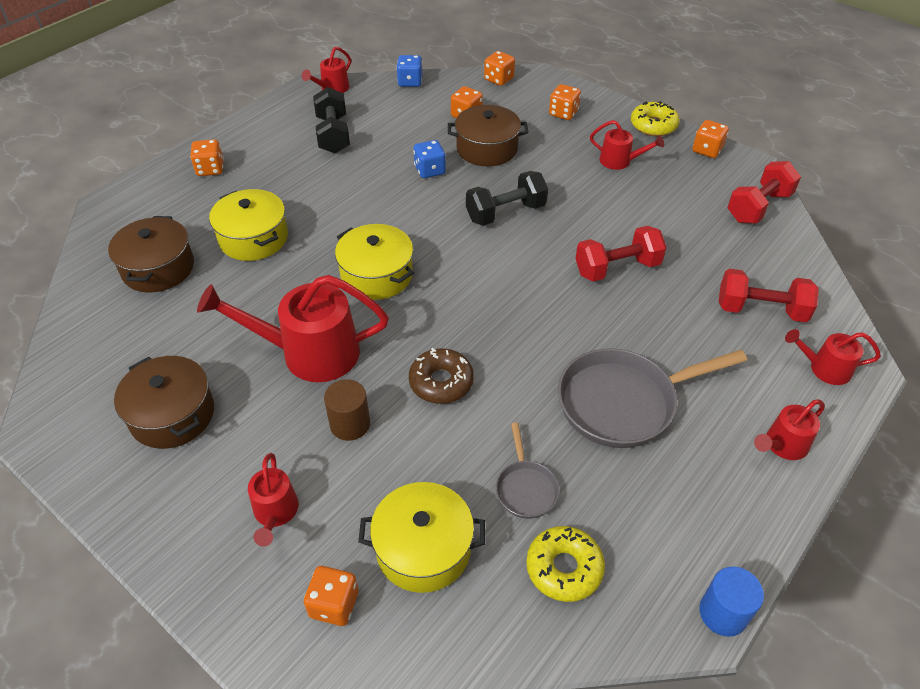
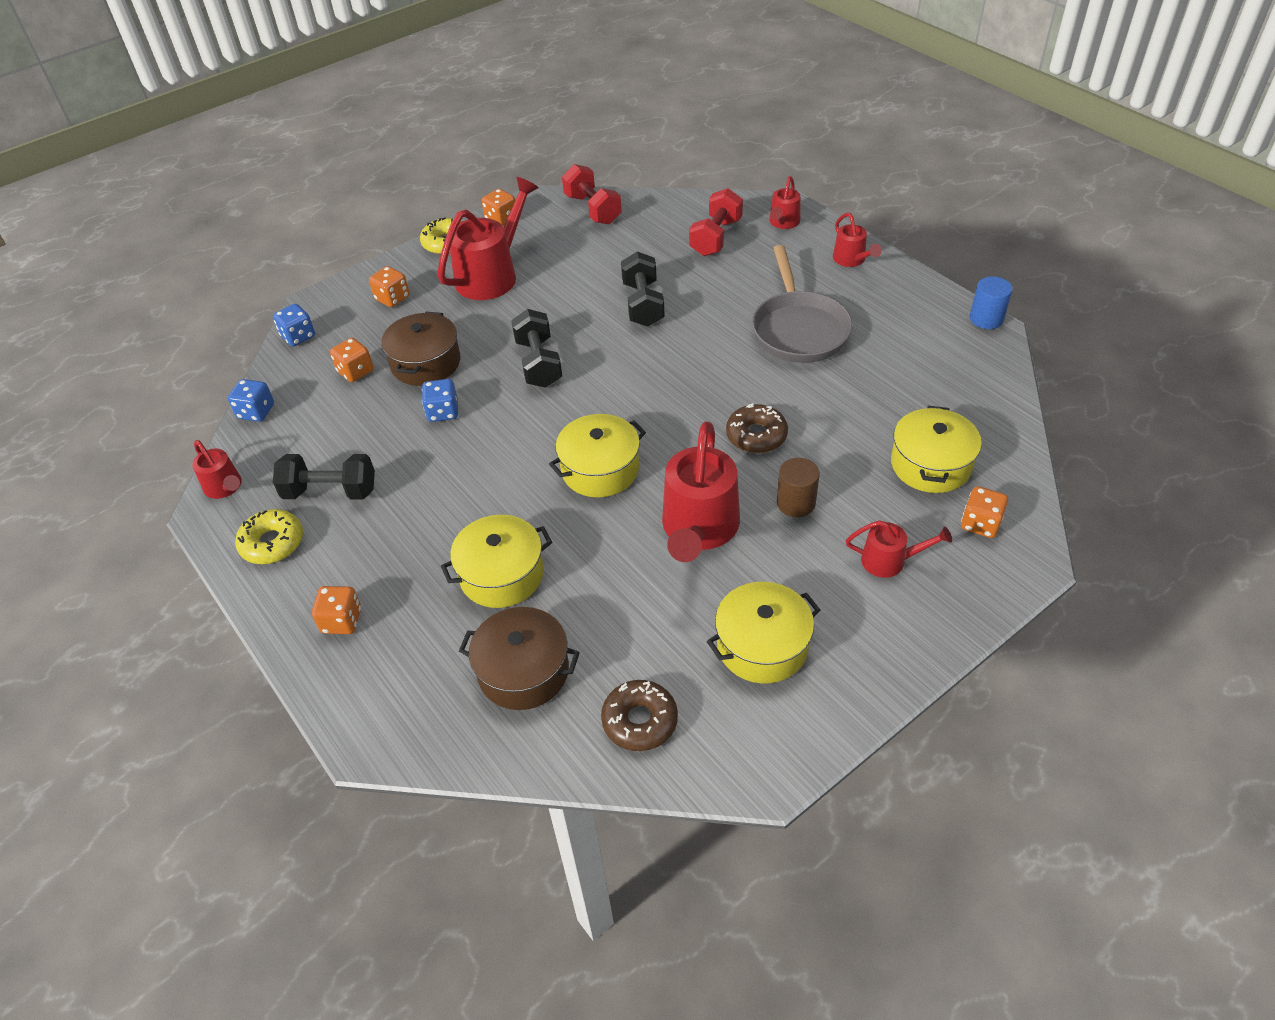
camera: 75 degrees left, 0 degrees up
brown pot [114,356,214,449] -> yellow pot [707,582,820,684]
orange dice [484,51,515,86] -> blue dice [273,304,315,347]
grey pan [496,423,560,519] -> none
yellow donut [526,526,605,602] -> yellow donut moved to [235,509,303,564]
red dumbbell [575,226,667,282] -> black dumbbell [621,251,665,327]
red watering can [590,120,664,170] -> red watering can [437,177,539,300], size x1.92
none -> brown donut [601,680,678,751]

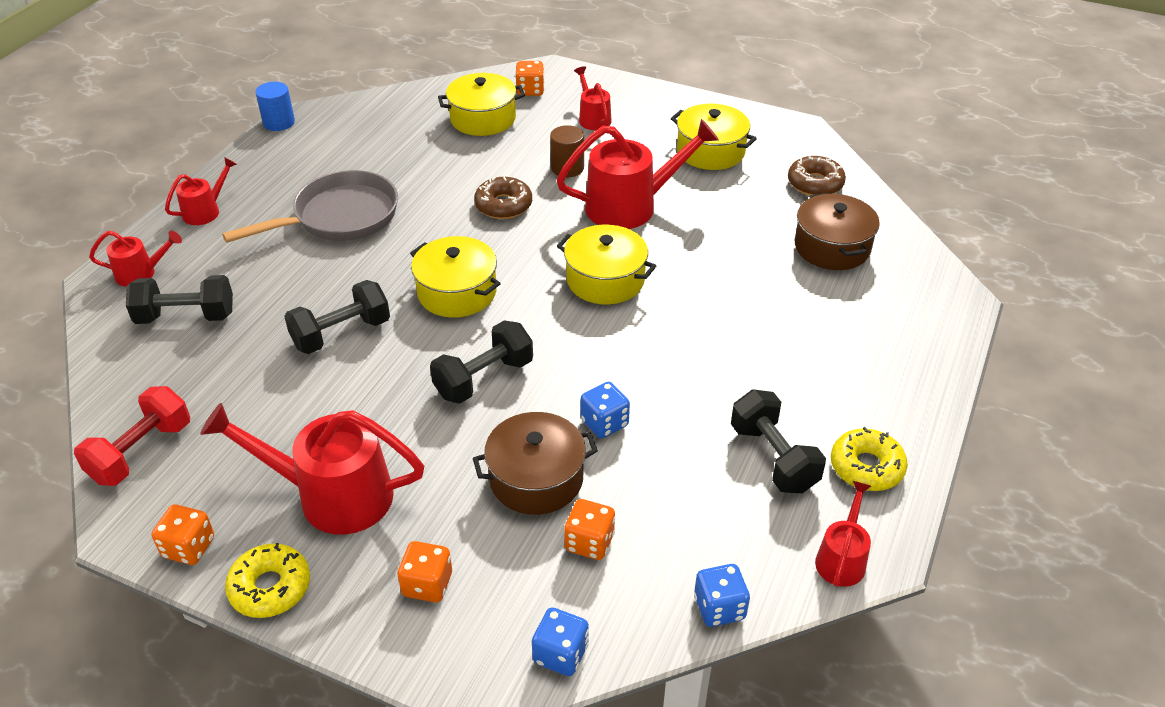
camera: 120 degrees left, 5 degrees down
orange dice [312,586,361,634] -> none
yellow pot [441,515,552,608] -> yellow pot moved to [410,236,501,318]
red dumbbell [689,188,743,256] -> black dumbbell [126,275,233,324]

